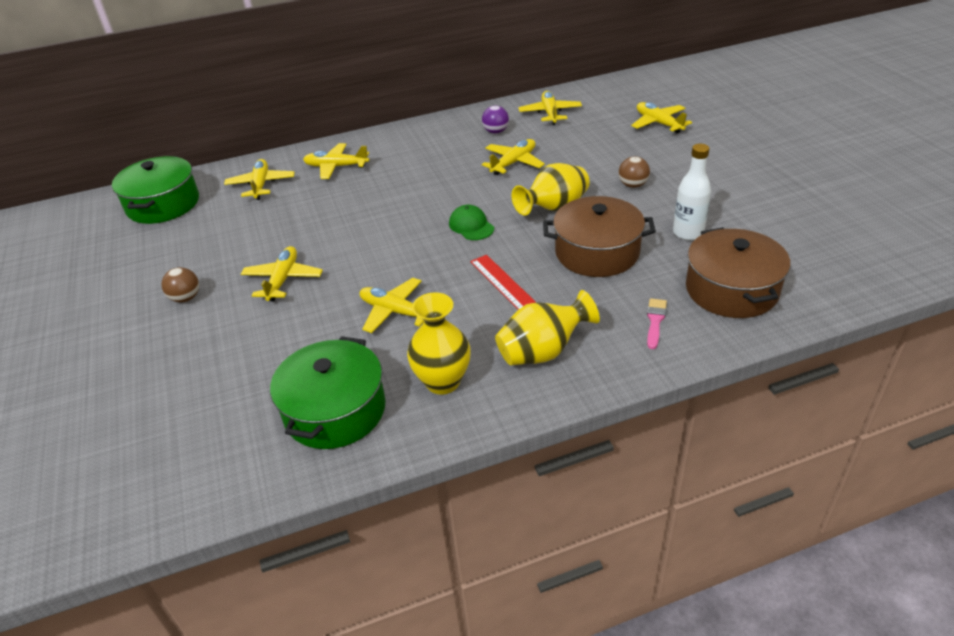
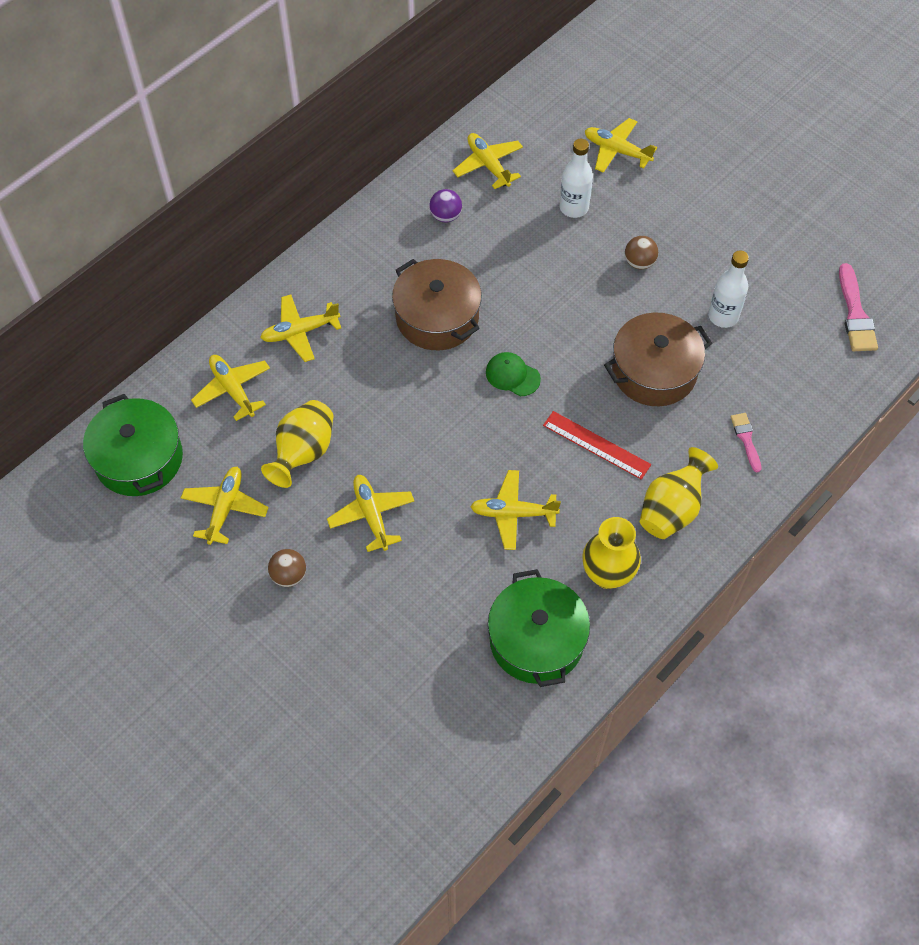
camera: 30 degrees left, 20 degrees up
yellow plane [482,139,545,175] -> yellow plane moved to [181,467,268,545]
yellow vase [512,163,590,215] -> yellow vase moved to [261,400,333,488]
brown pot [686,227,790,318] -> brown pot moved to [392,259,482,350]
none -> white bottle [560,139,593,218]
none -> pink brush [839,263,878,351]

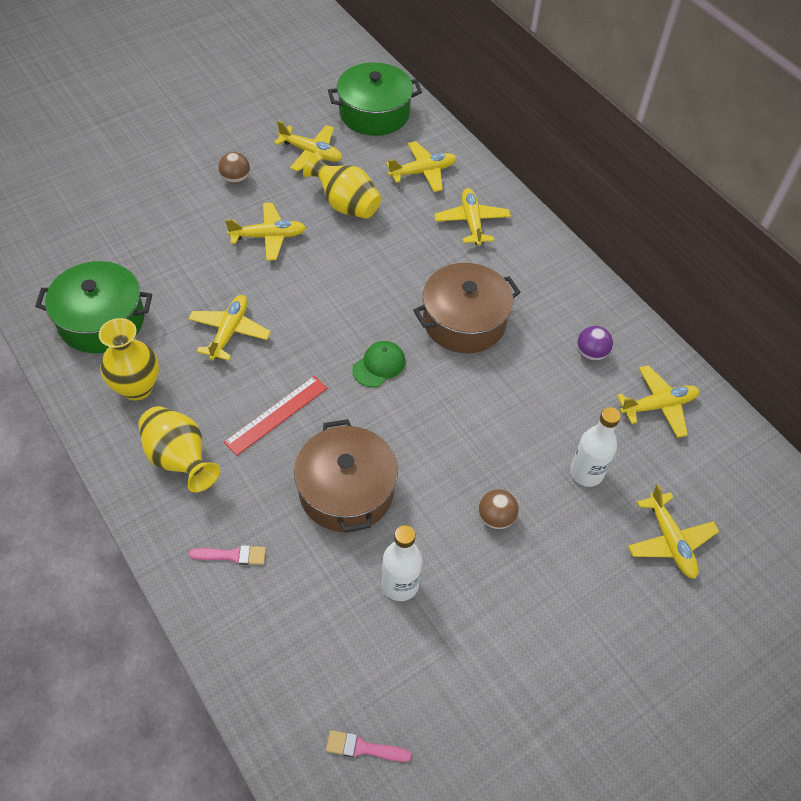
camera: 100 degrees right, 5 degrees down
yellow plane [585,118,657,173] -> yellow plane turned 120 degrees clockwise [628,484,719,579]
pink brush [839,263,878,351] -> pink brush [326,730,412,762], size x0.60

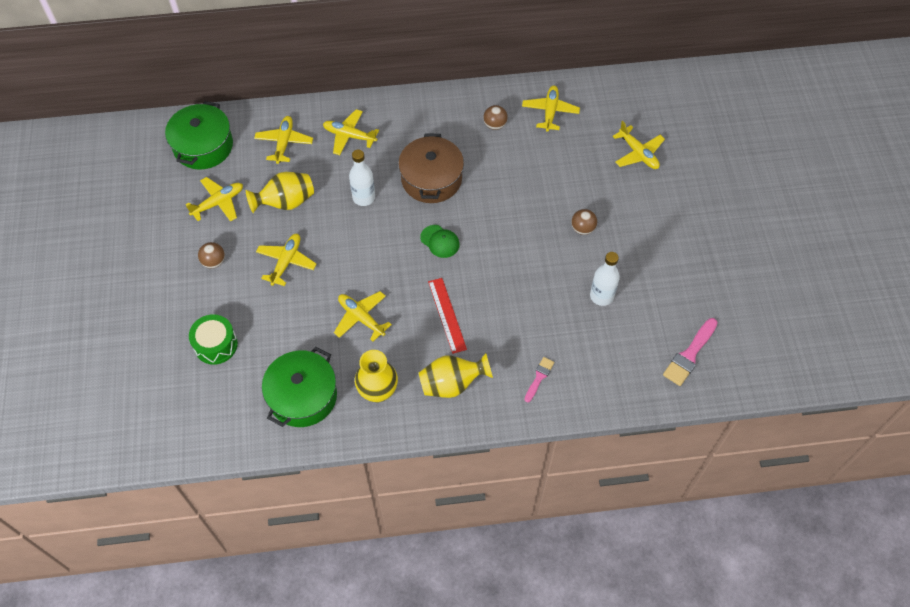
camera: 60 degrees left, 5 degrees up
brown pot [294,419,398,532] -> none
pink brush [326,730,412,762] -> pink brush [663,318,718,386], size x1.66
green cap [352,341,406,387] -> green cap turned 150 degrees clockwise [420,225,460,258]
white bottle [570,407,621,487] -> white bottle moved to [349,149,375,206]
purple ball [577,326,613,361] -> brown ball [483,105,508,130]
yellow plane [628,484,719,579] -> yellow plane turned 45 degrees clockwise [613,121,665,169]
none -> green drum [189,314,238,365]

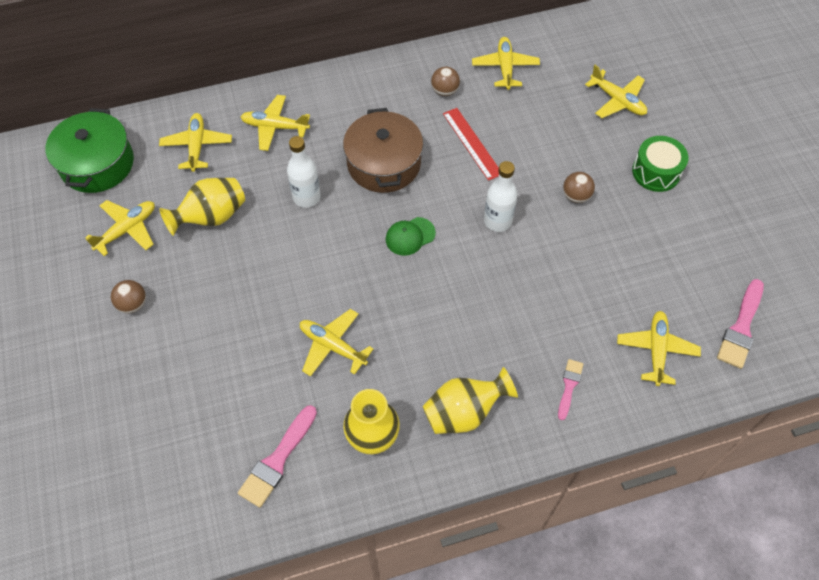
camera: 10 degrees left, 0 degrees up
green drum [189,314,238,365] -> green drum moved to [632,136,688,192]
yellow plane [256,234,316,286] -> yellow plane moved to [617,311,701,386]
green pot [262,347,337,427] -> pink brush [238,405,317,508]
green cap [420,225,460,258] -> green cap turned 120 degrees clockwise [386,217,436,256]
red ruler [428,278,467,354] -> red ruler moved to [443,108,499,181]
white bottle [590,252,620,306] -> white bottle moved to [484,161,517,232]

